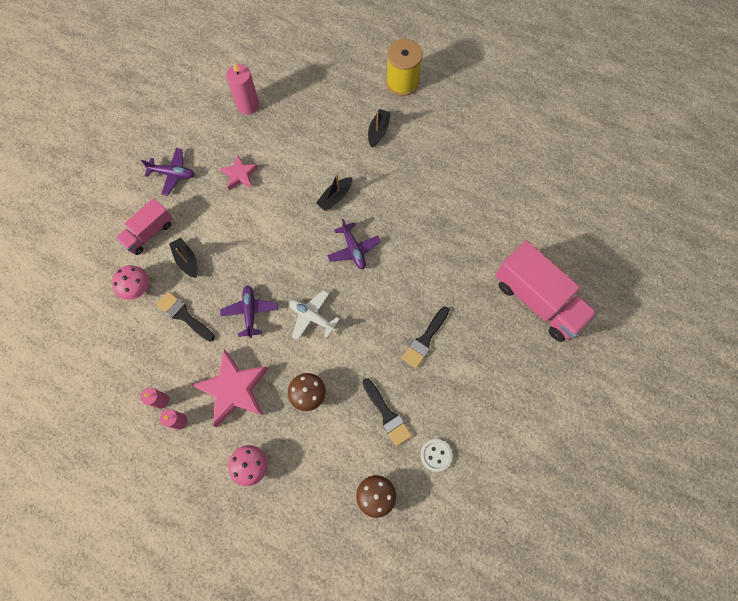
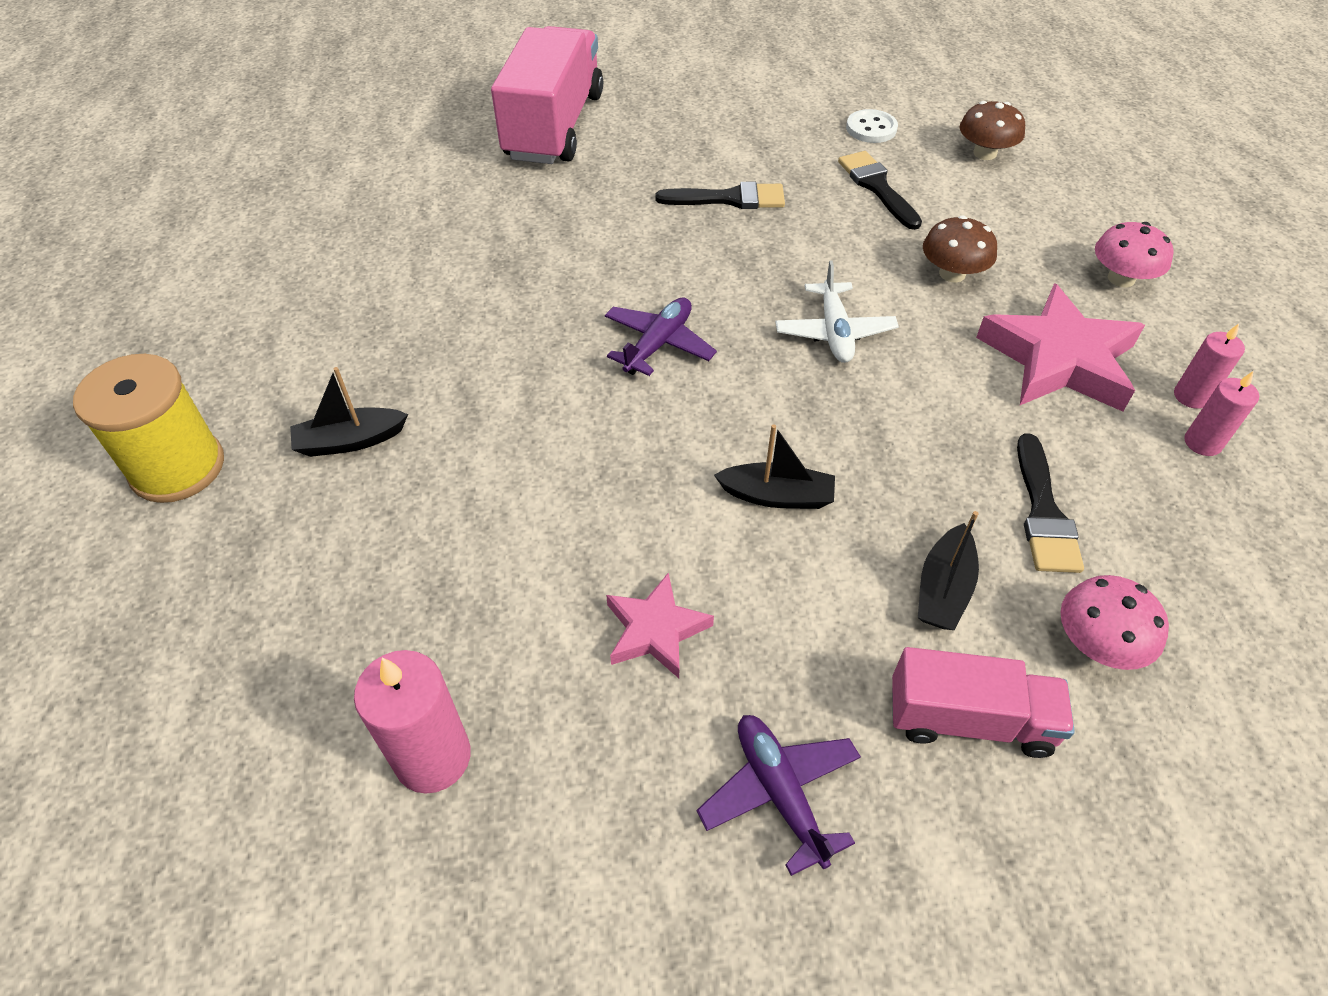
camera: 125 degrees left, 20 degrees down
purple plane [220,285,278,338] -> none
black boat [316,174,352,211] -> black boat moved to [714,424,835,509]
black brush [362,378,412,446] -> black brush turned 45 degrees counterclockwise [838,151,922,230]

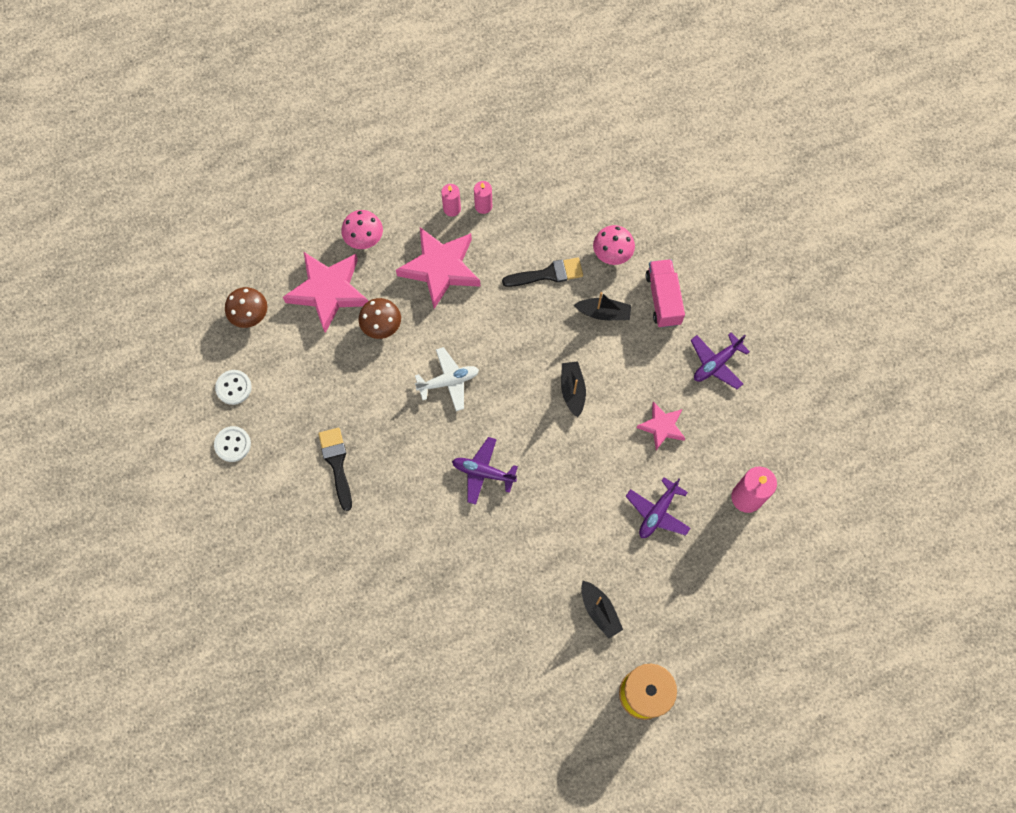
camera: 105 degrees left, 20 degrees up
pink truck [491,26,603,164] -> none
black brush [838,151,922,230] -> none
none -> white button [214,426,251,462]
none -> pink star [283,252,368,333]
none -> purple plane [626,477,690,538]

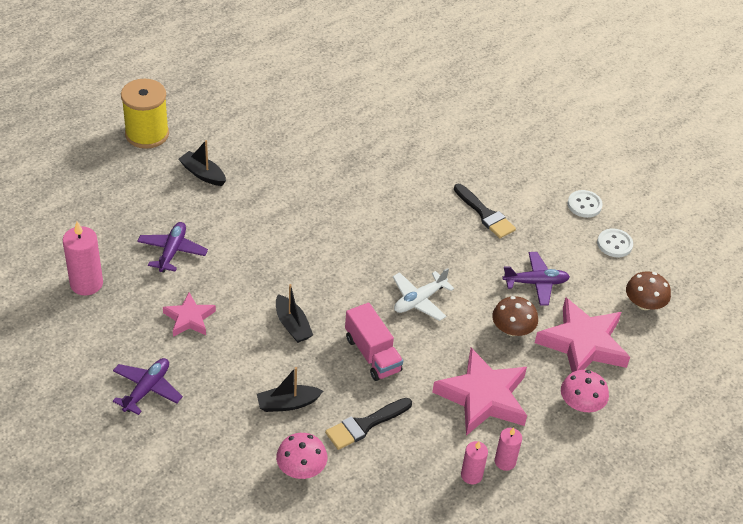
camera: 155 degrees right, 25 degrees down
purple plane [452,437,518,505] -> purple plane moved to [503,252,570,306]
pink truck [646,259,685,328] -> pink truck moved to [345,303,403,381]

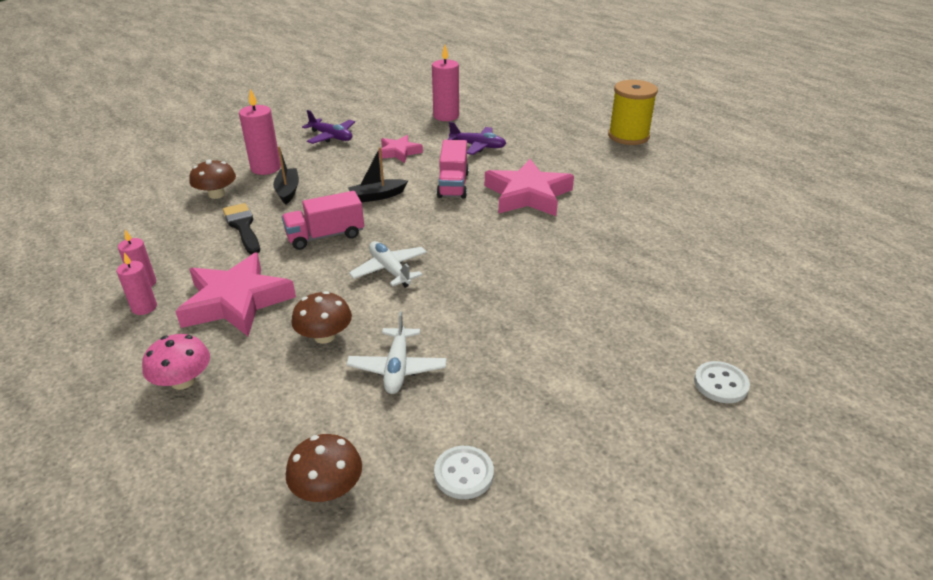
camera: 100 degrees right, 10 degrees down
black boat [179,140,226,186] -> none
pink mushroom [276,433,327,479] -> brown mushroom [189,159,236,199]
black brush [454,184,516,238] -> none
purple plane [503,252,570,306] -> white plane [346,311,447,394]
pink star [535,297,630,372] -> pink star moved to [485,159,574,216]
white button [568,190,603,218] -> white button moved to [694,361,750,403]
none -> pink candle [239,89,281,175]
none -> pink truck [437,140,469,199]

